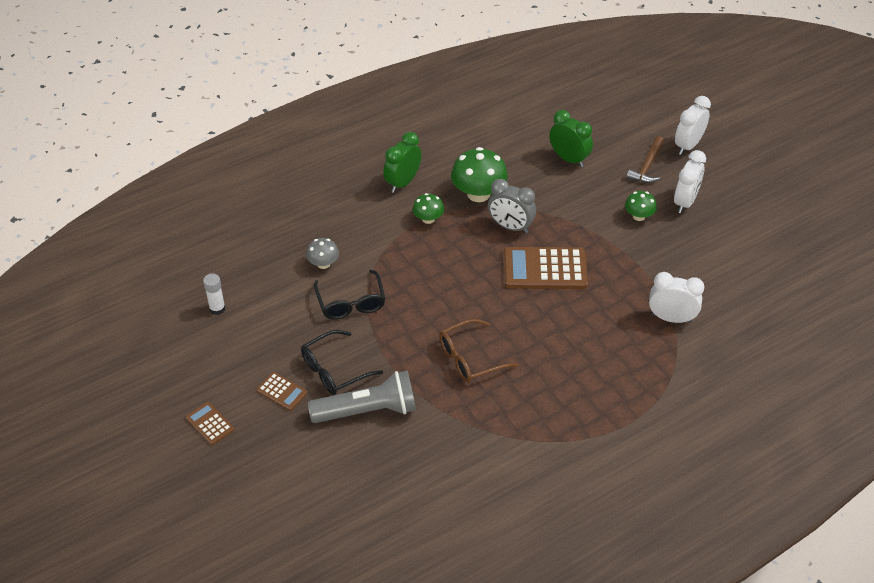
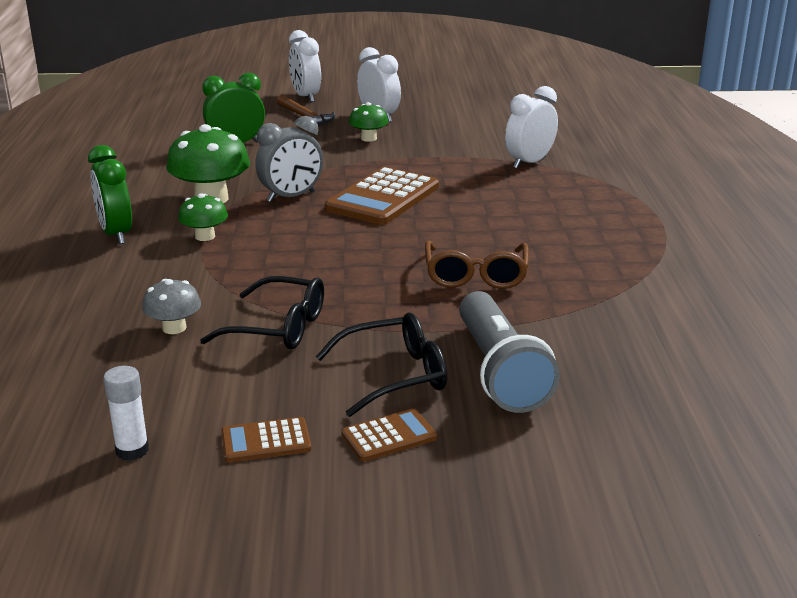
camera: 60 degrees left, 20 degrees down
brown calculator [186,402,234,445] -> brown calculator moved to [221,417,311,463]
black glasses [301,330,383,395] -> black glasses turned 105 degrees counterclockwise [316,312,447,417]
grey flashlight [308,371,416,423] -> grey flashlight turned 150 degrees clockwise [459,291,560,413]

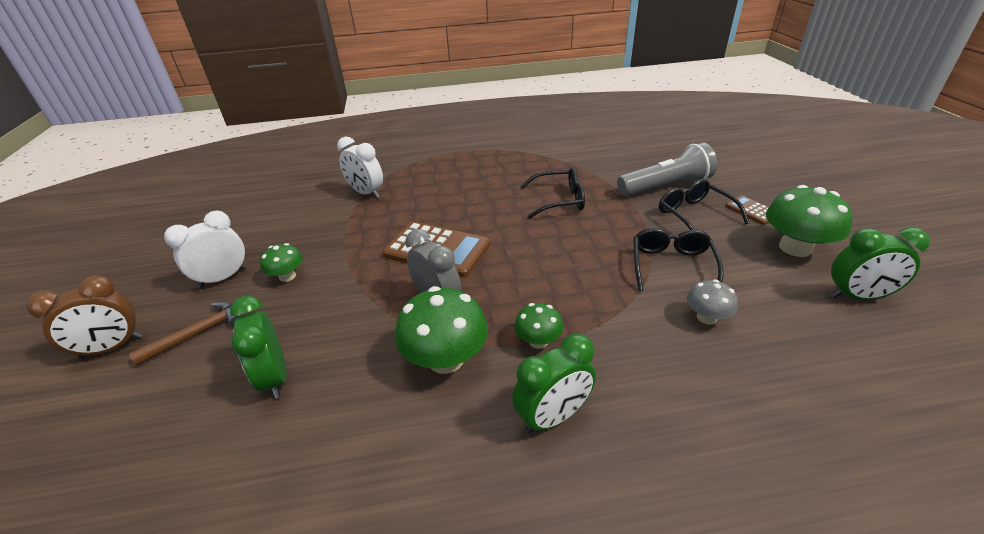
camera: 95 degrees left, 10 degrees up
white glue stick [103,366,149,461] -> green clock [830,228,930,300]
brown calculator [221,417,311,463] -> green mushroom [766,185,853,257]
white clock [289,30,321,103] -> brown clock [26,276,142,359]
brown glasses [425,241,529,289] -> black glasses [520,168,585,219]

